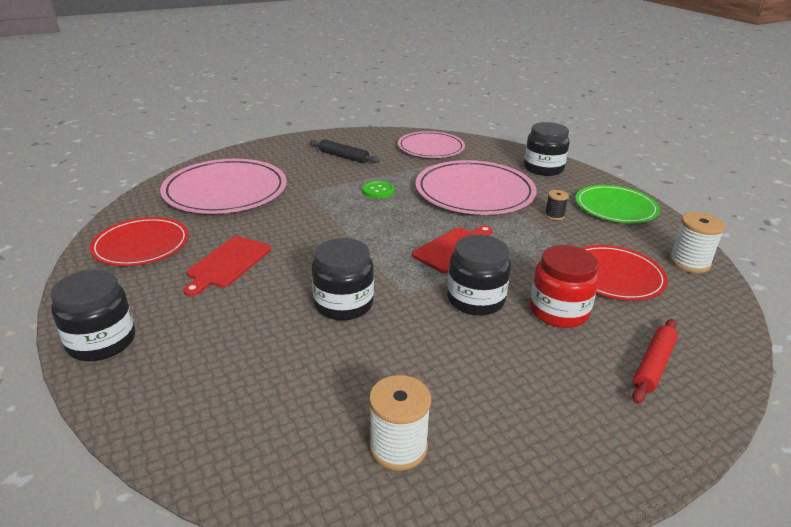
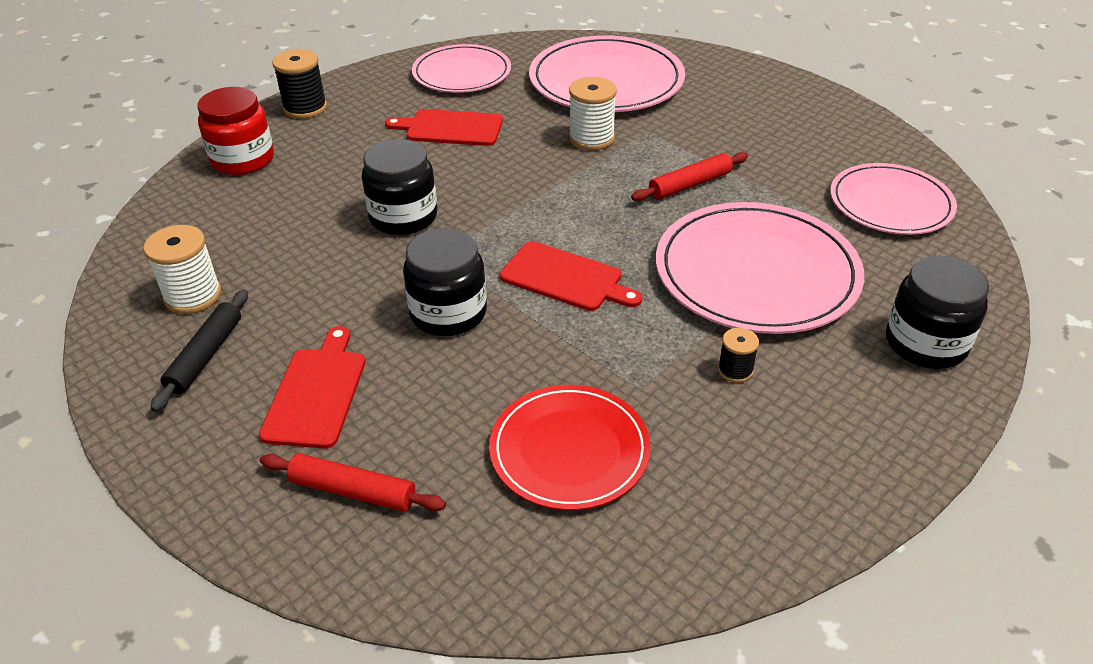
camera: 75 degrees right, 10 degrees up
black jar [51,270,135,361] -> black spool [272,49,327,119]
red plate [89,217,189,266] -> pink plate [412,44,511,93]
black rolling pin [310,139,380,163] -> black rolling pin moved to [150,290,248,412]
green button [362,181,395,199] -> red rolling pin [631,152,748,201]
red jar [530,245,599,328] -> red jar moved to [197,87,274,175]
green plate [576,185,660,223] -> none
white spool [669,212,726,273] -> white spool moved to [569,77,617,150]
none -> red cutting board [259,326,365,449]

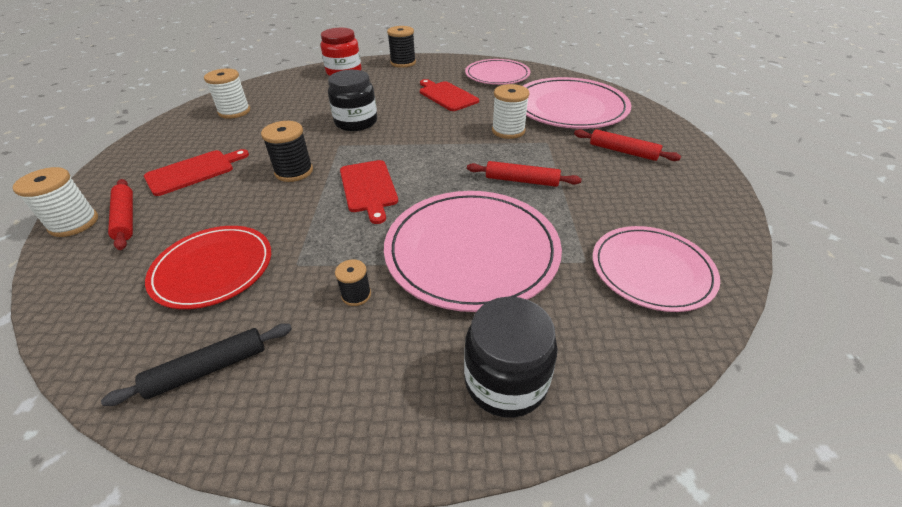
camera: 45 degrees right, 0 degrees up
black rolling pin [150,290,248,412] -> black rolling pin moved to [101,323,292,406]
black jar [403,228,487,336] -> black spool [261,121,313,182]
none -> white spool [12,167,98,237]
none -> red rolling pin [574,129,681,161]

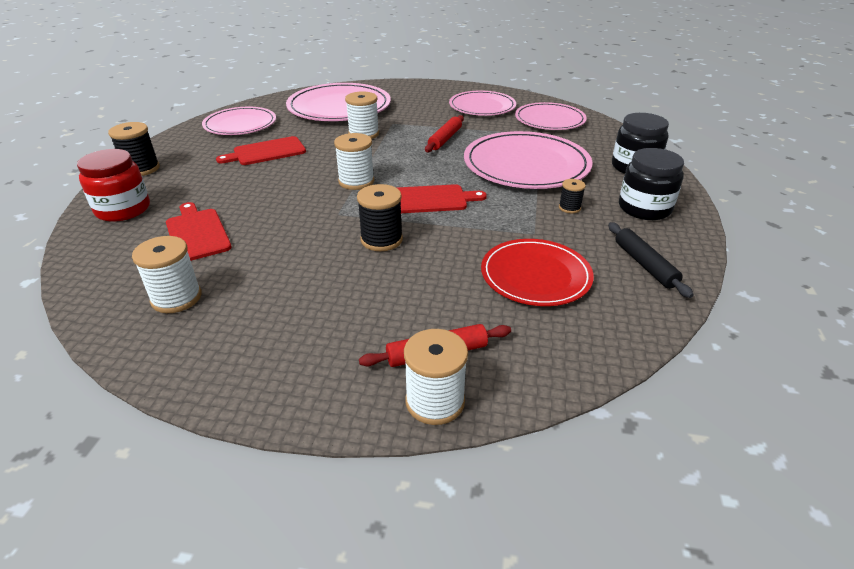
camera: 80 degrees left, 5 degrees down
red cutting board [144,149,249,196] -> red cutting board moved to [166,202,232,261]
black jar [328,70,377,131] -> black jar moved to [619,148,684,220]
red rolling pin [574,129,681,161] -> none
none -> white spool [334,133,375,190]
none -> pink plate [449,91,516,116]

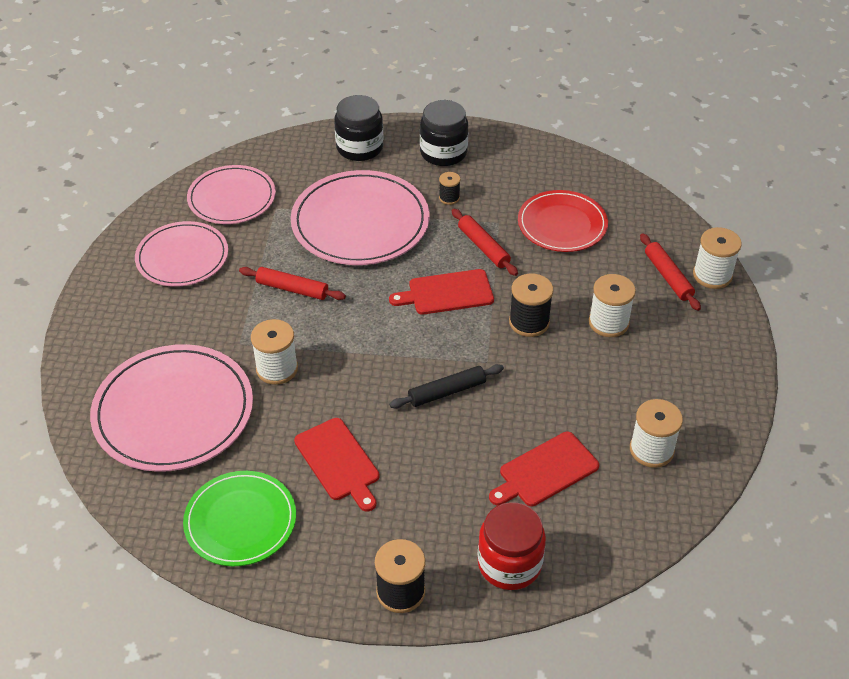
camera: 95 degrees left, 10 degrees up
pink plate [202,107,276,135] -> green plate [183,471,296,567]
white spool [334,133,375,190] -> white spool moved to [589,274,636,337]
red cutting board [397,184,487,213] -> red cutting board turned 90 degrees counterclockwise [389,269,494,315]
black rolling pin [608,222,693,298] -> black rolling pin moved to [389,364,504,409]
none -> red rolling pin [452,209,518,276]

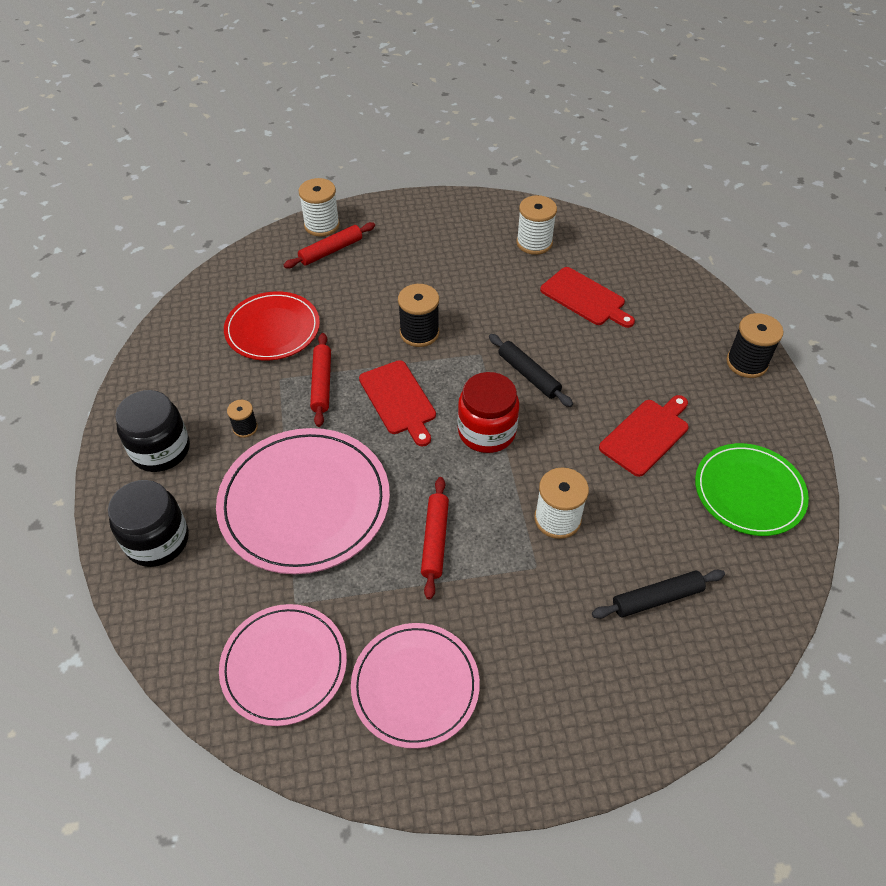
camera: 105 degrees left, 5 degrees up
pink plate [90,344,253,472] -> black rolling pin [592,570,725,619]
red rolling pin [452,209,518,276] -> red rolling pin turned 45 degrees counterclockwise [310,333,331,427]
red jar [478,502,546,590] -> red jar moved to [458,372,519,453]
white spool [589,274,636,337] -> none

